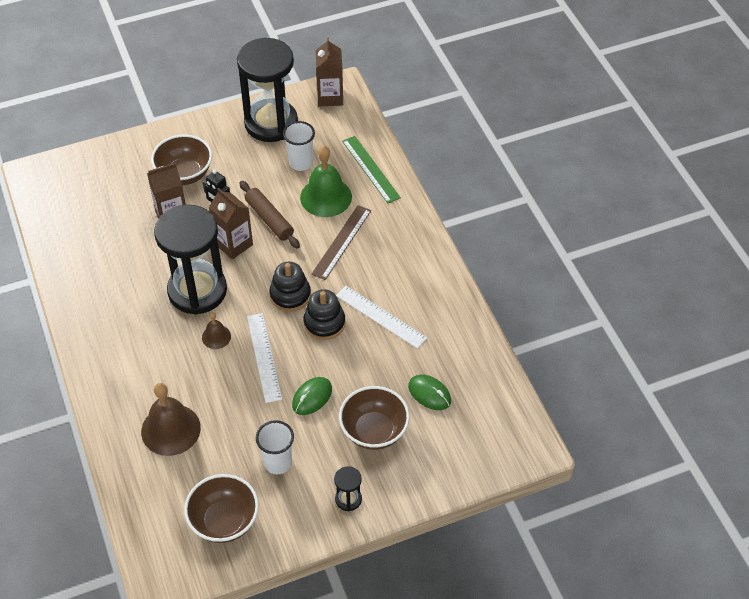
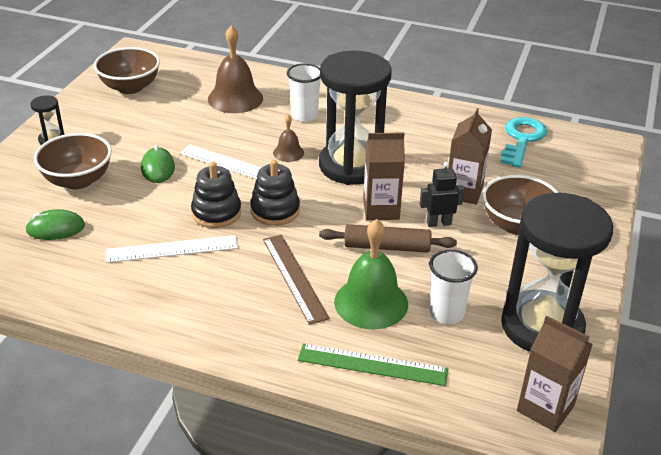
camera: 130 degrees right, 15 degrees down
white cup [256,420,294,474] -> white cup moved to [287,63,321,122]
none -> turquoise key [500,117,547,168]

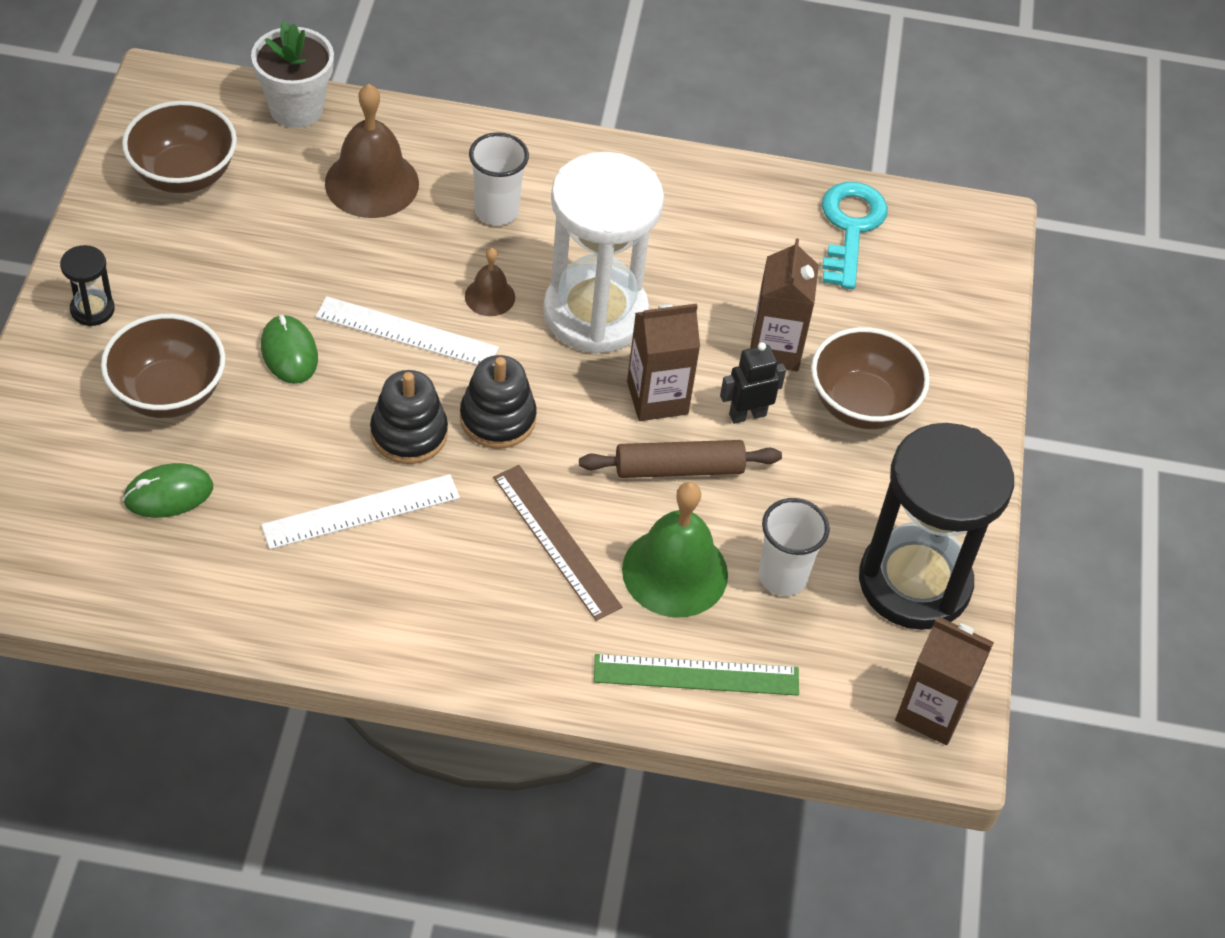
camera: 15 degrees left, 15 degrees up
black hourglass [319,51,392,185] -> white hourglass [543,152,664,354]
none -> white flower pot [251,21,334,128]

